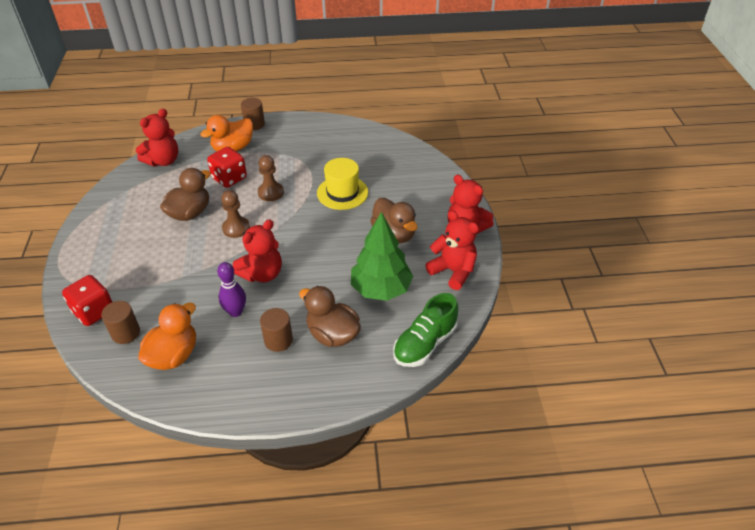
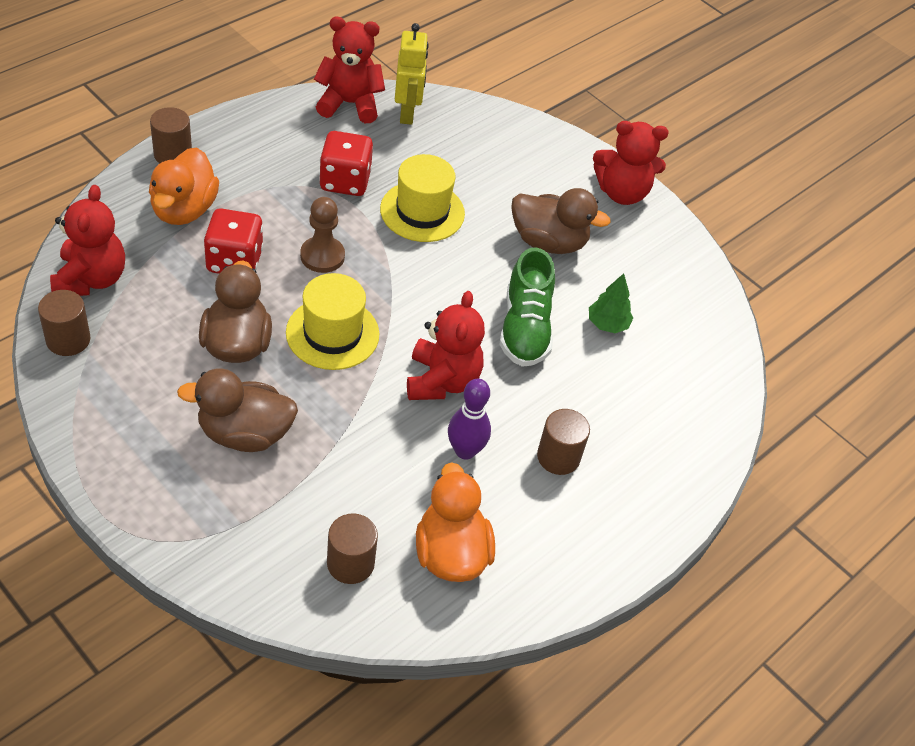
camera: 45 degrees left, 5 degrees up
red dice [62,275,113,326] -> red dice moved to [319,131,373,196]
brown pawn [221,190,250,238] -> yellow hat [286,273,380,370]
brown duck [299,286,361,347] -> brown duck moved to [177,368,298,452]
green tree [351,212,413,301] -> green tree [589,273,633,333], size x0.48
green shoe [393,293,458,367] -> green shoe moved to [500,247,555,367]
red teddy bear [425,210,479,290] -> red teddy bear moved to [314,17,385,123]
none -> brown cylinder [38,290,90,356]
none -> yellow robot [395,23,429,125]

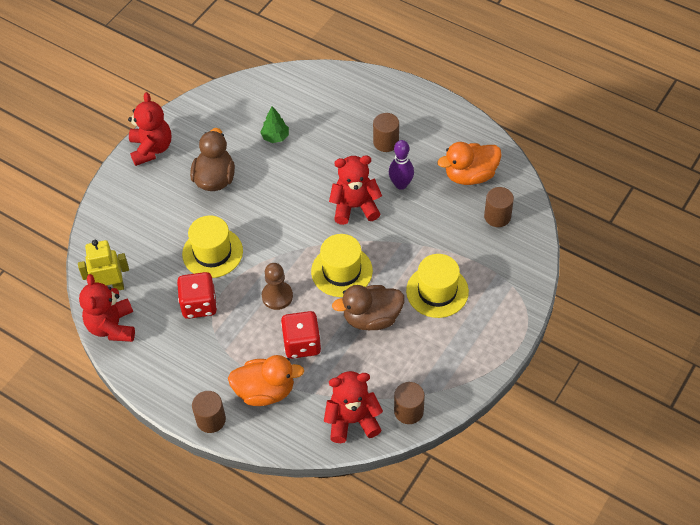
camera: 95 degrees left, 5 degrees up
brown duck [177,368,298,452] -> yellow hat [406,254,469,318]
green shoe [500,247,555,367] -> none

